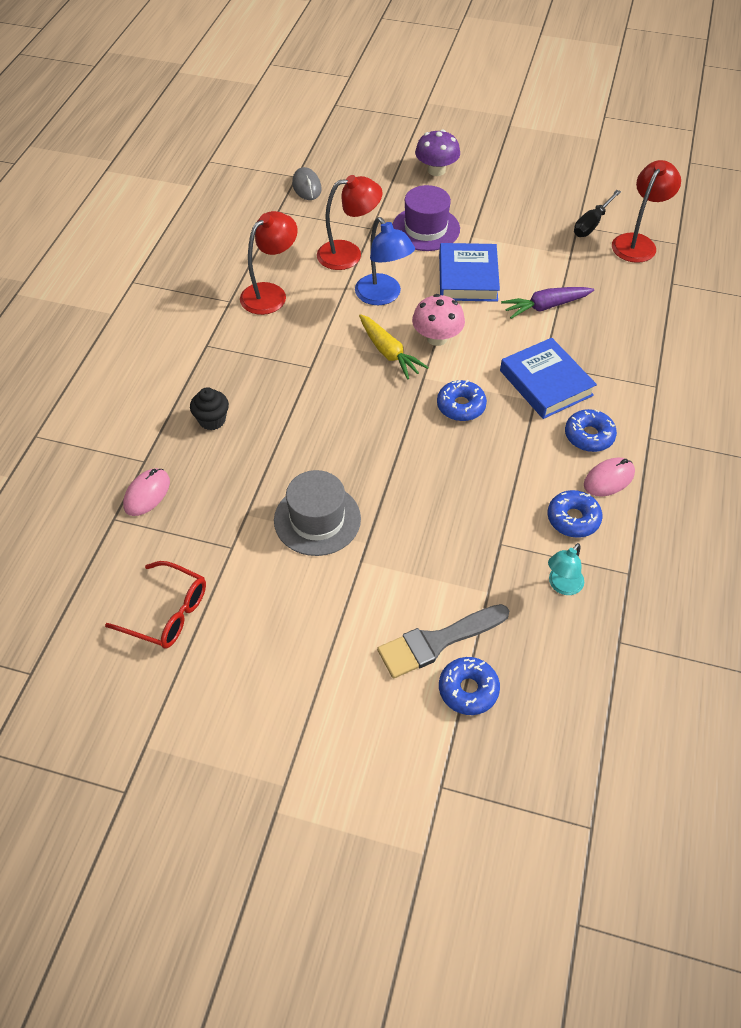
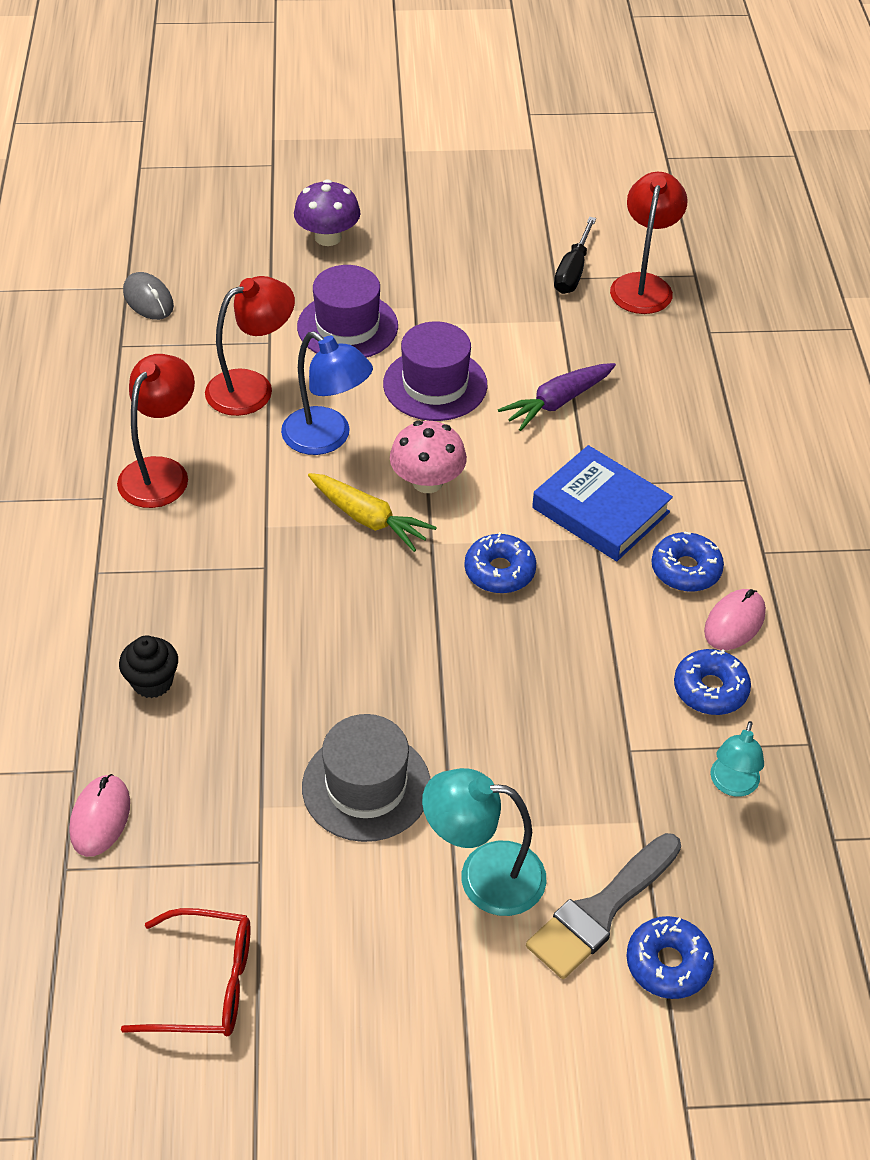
camera: 20 degrees left, 5 degrees down
blue book [439,243,500,302] -> purple hat [383,321,487,421]
none -> turquoise lamp [422,768,546,916]

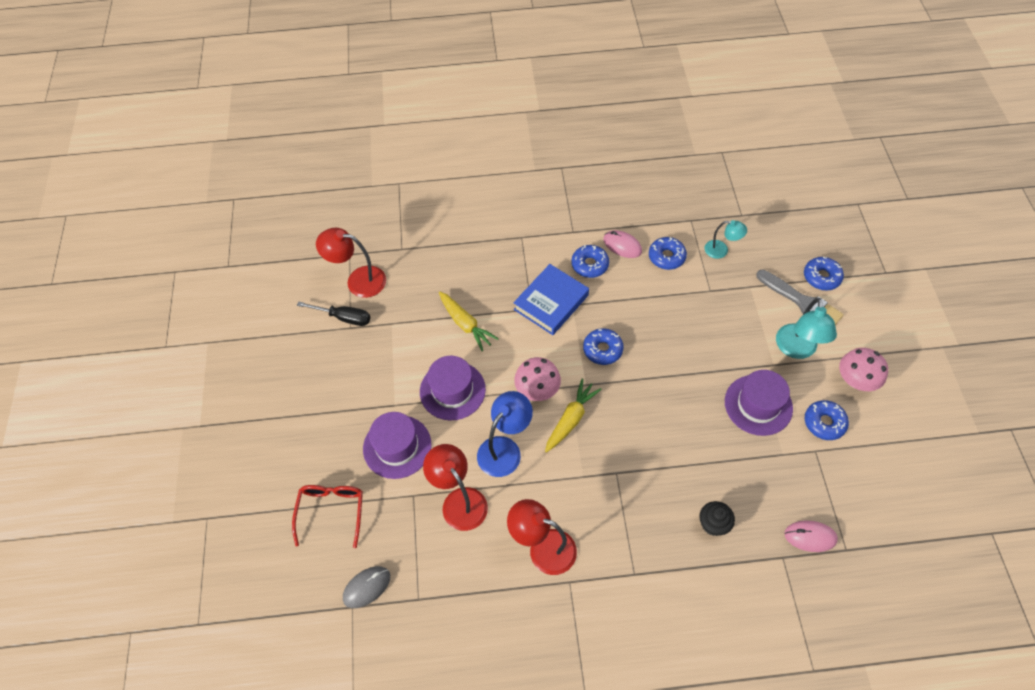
camera: 90 degrees left, 10 degrees up
red glasses [121,908,251,1037] -> red glasses moved to [292,485,363,548]
purple mushroom [294,179,361,246] -> none
grey hat [302,714,430,842] -> purple hat [725,370,793,436]
purple carrot [498,363,616,431] -> yellow carrot [439,292,499,351]
none -> blue donut [805,400,849,440]
none -> pink mushroom [839,348,888,391]

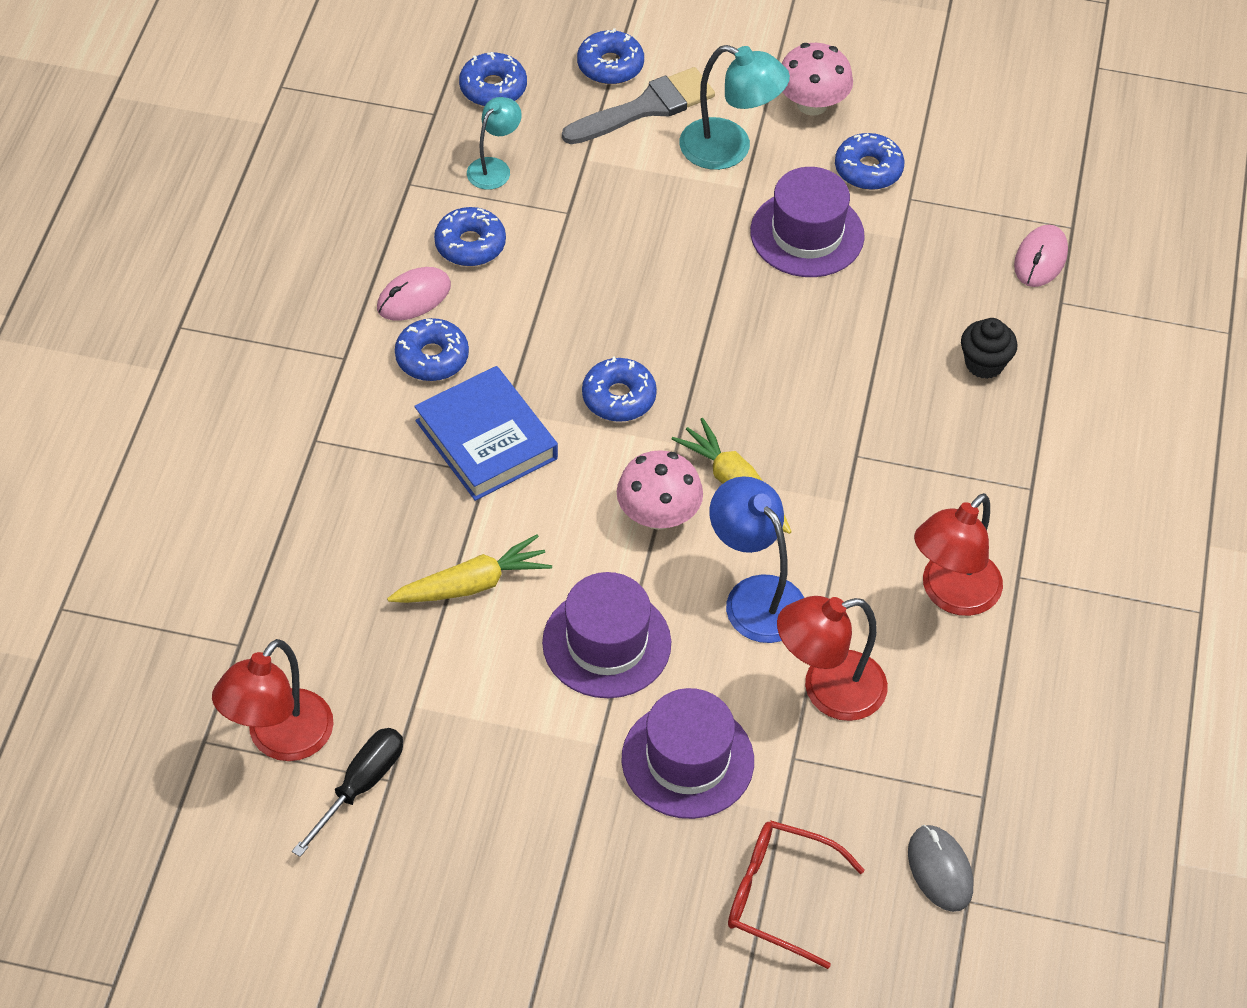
camera: 75 degrees left, 5 degrees down
none -> blue donut [459,52,527,106]

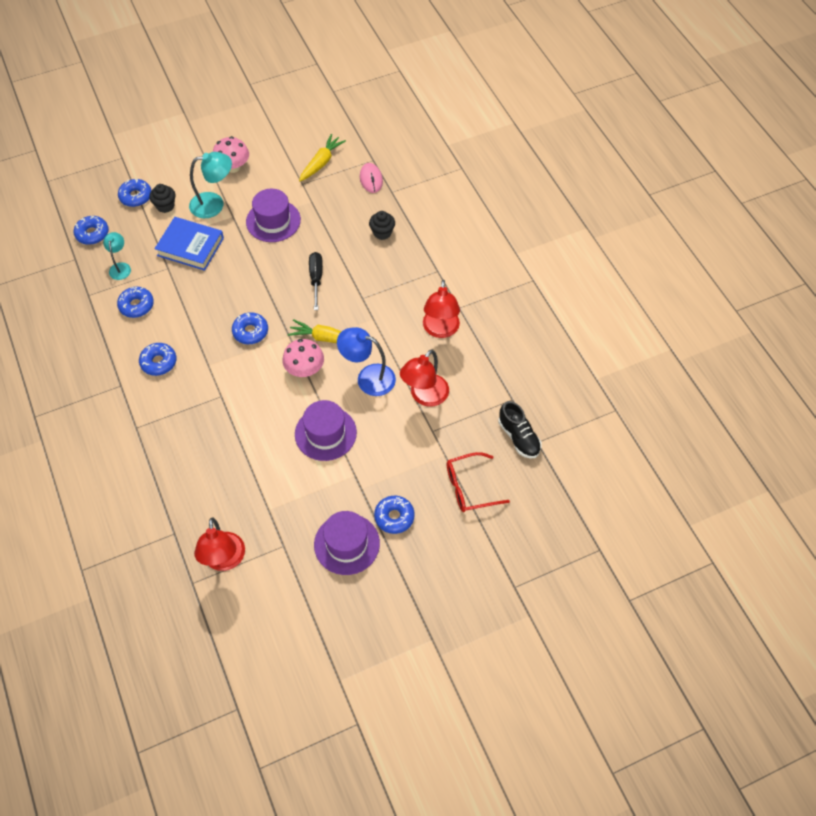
camera: 35 degrees left, 5 degrees up
black screwdriver [292,728,403,857] -> black screwdriver moved to [309,252,323,310]
pink mouse [377,267,451,321] -> none
yellow carrot [387,534,552,603] -> yellow carrot moved to [299,134,346,181]
blue book [414,366,558,501] -> blue book moved to [155,217,224,271]
grey brush [562,67,715,144] -> black cupcake [149,184,176,213]
purple hat [621,688,754,819] -> purple hat moved to [314,511,380,575]
blue donut [835,133,905,190] -> blue donut moved to [374,496,415,534]
grey mouse [908,825,973,912] -> black shoe [498,401,541,459]

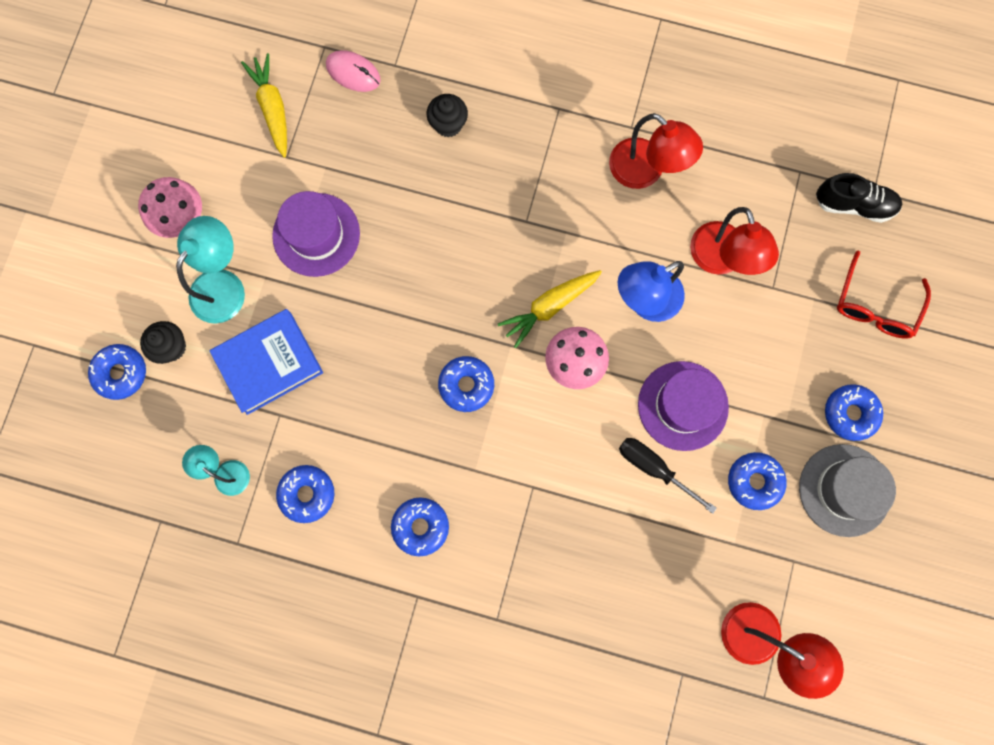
camera: 50 degrees left, 20 degrees up
blue donut [74,216,109,245] -> blue donut moved to [728,452,787,510]
black screwdriver [309,252,323,310] -> black screwdriver moved to [619,438,717,514]
purple hat [314,511,380,575] -> grey hat [799,444,896,537]

